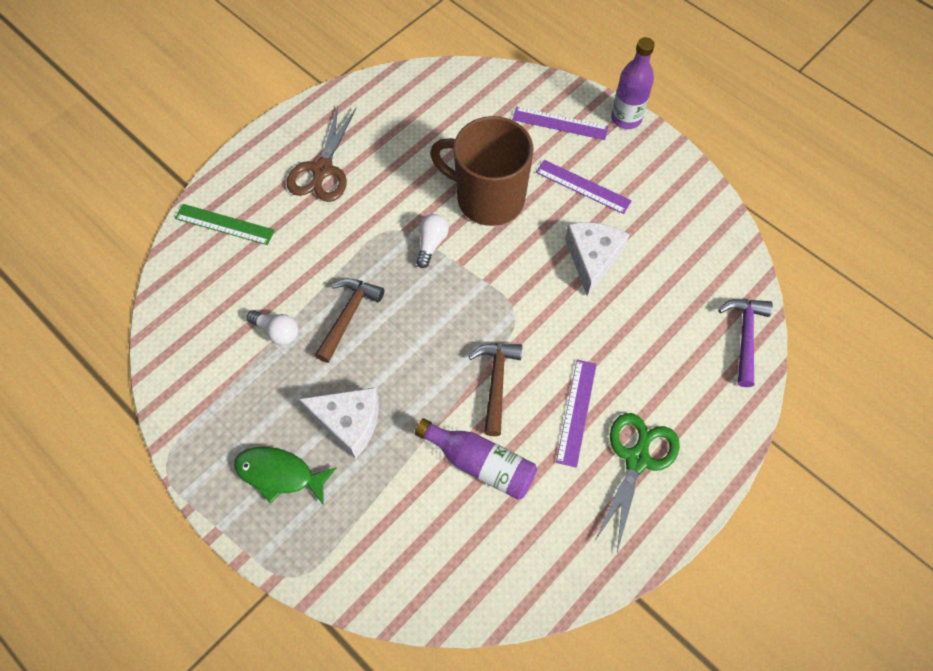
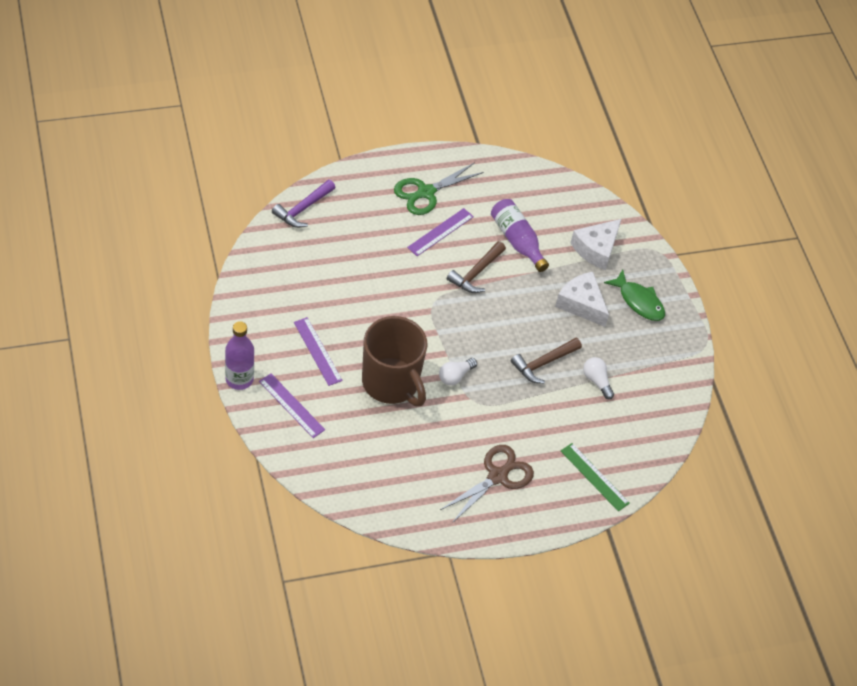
camera: 155 degrees left, 10 degrees down
white cheese [565,222,630,297] -> white cheese moved to [571,219,621,270]

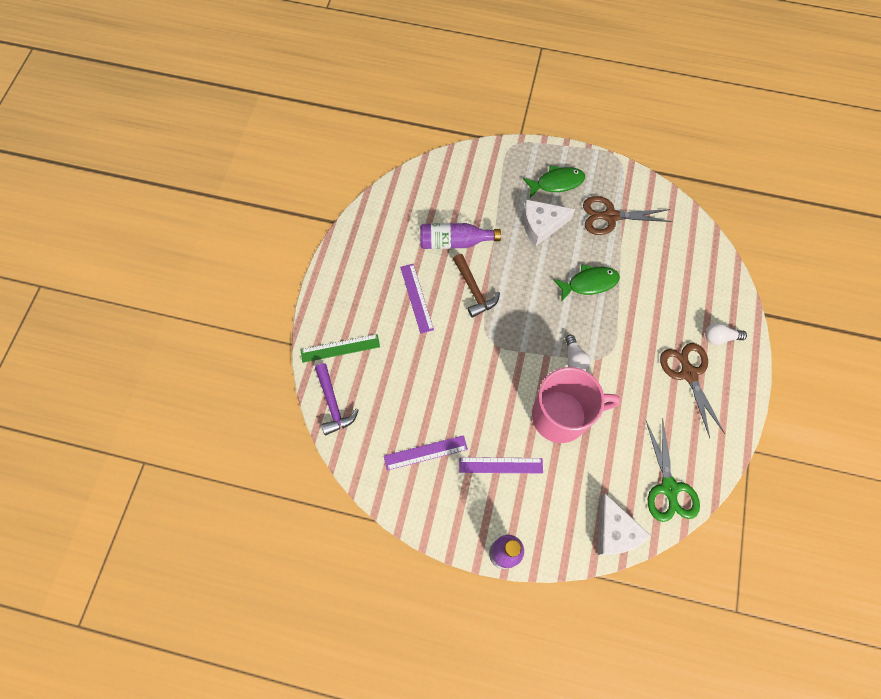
camera: 55 degrees left, 15 degrees up
purple ruler [259,373,325,438] -> purple ruler moved to [384,435,468,471]
brown mug [362,316,427,406] -> pink mug [532,367,621,443]
green scissors [394,162,484,215] -> green scissors moved to [646,421,700,522]
brown hammer [511,338,582,384] -> green fish [553,265,620,302]
green ruler [561,443,630,512] -> green ruler moved to [300,334,380,363]
white cheese [571,219,621,270] -> white cheese moved to [598,493,651,555]
white light bulb [583,357,614,399] -> white light bulb moved to [705,323,747,345]
none -> brown scissors [583,196,673,235]

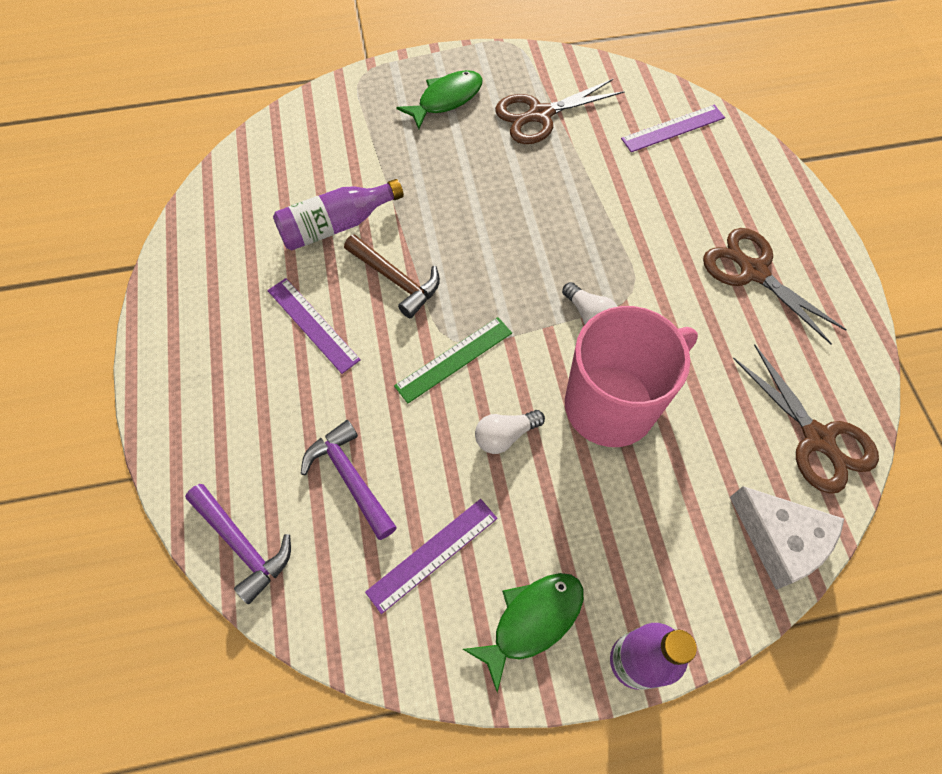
camera: 25 degrees left, 5 degrees down
green ruler [300,334,380,363] -> green ruler moved to [394,317,512,403]
purple ruler [459,457,543,473] -> purple ruler moved to [621,105,725,152]
white cheese [523,199,575,247] -> none
green fish [553,265,620,302] -> green fish moved to [463,573,584,693]
green scissors [646,421,700,522] -> brown scissors [733,344,879,494]
white light bulb [705,323,747,345] -> white light bulb moved to [475,410,545,454]
none -> purple hammer [301,420,397,540]

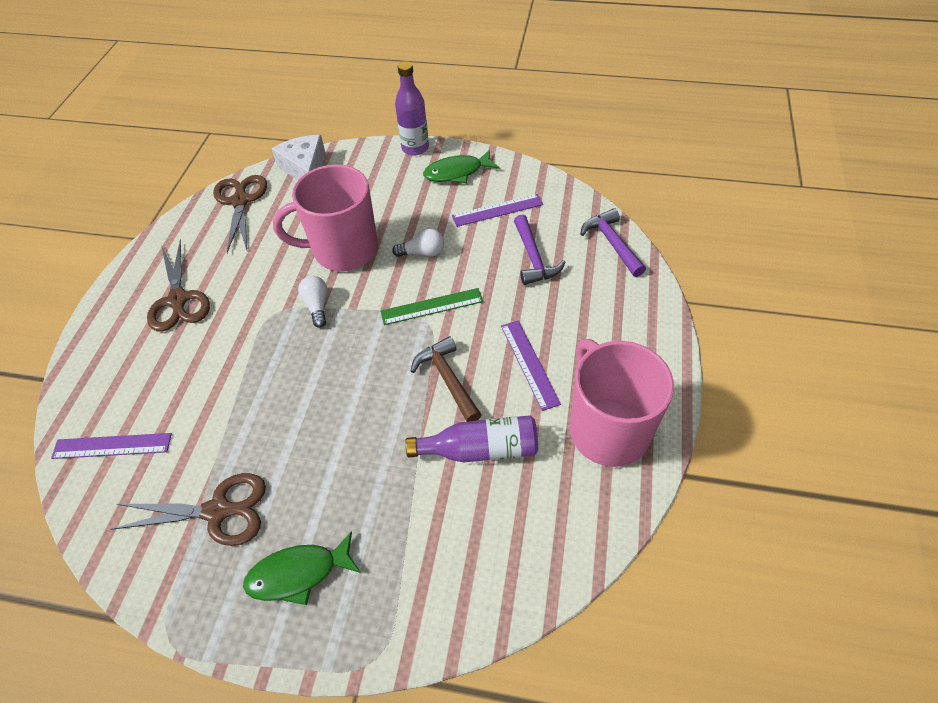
camera: 155 degrees left, 10 degrees down
none -> pink mug [570,339,674,467]

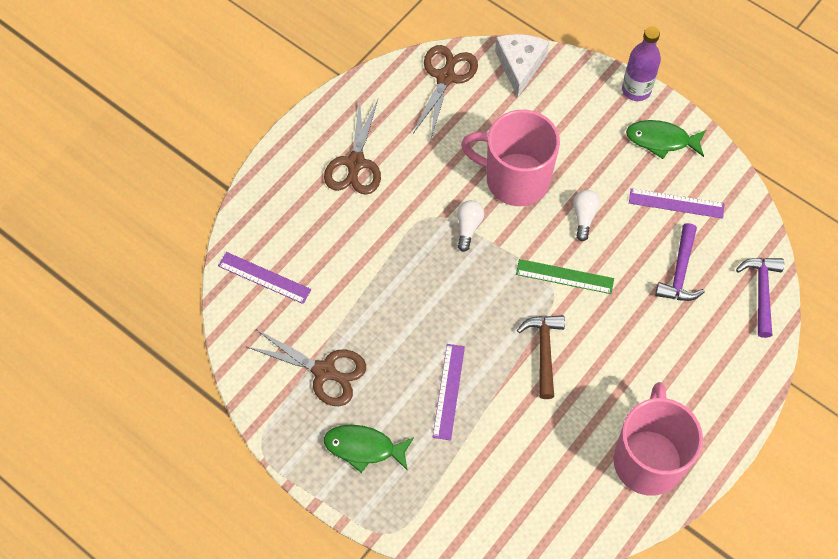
camera: 25 degrees right, 10 degrees up
white light bulb [392,229,444,257] -> white light bulb turned 105 degrees counterclockwise [573,190,600,241]
purple bottle [405,415,538,462] -> none
purple ruler [501,320,561,411] -> purple ruler moved to [433,344,465,440]

